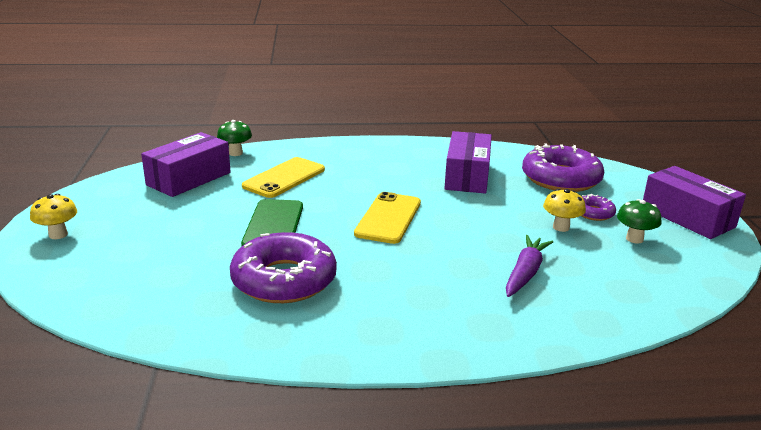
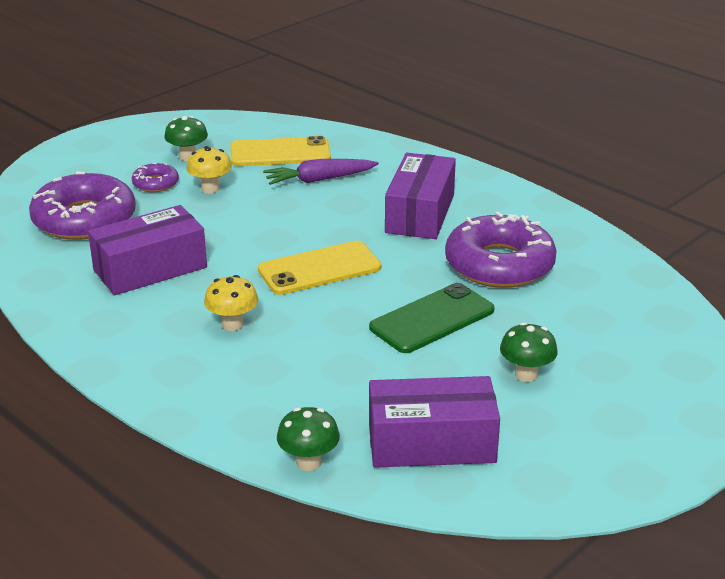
camera: 130 degrees left, 5 degrees up
yellow mushroom [30,194,77,239] -> yellow mushroom moved to [204,275,258,331]
yellow phone [242,157,325,198] -> yellow phone moved to [230,136,331,166]
purple box [643,166,746,239] -> purple box moved to [385,153,456,239]
none -> green mushroom [500,322,558,382]

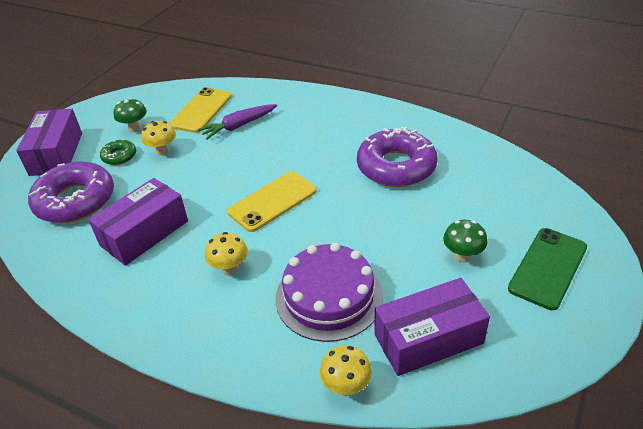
camera: 15 degrees left, 10 degrees up
purple donut [132,163,179,192] -> green donut [100,139,136,165]
yellow phone [230,136,331,166] -> yellow phone turned 45 degrees counterclockwise [169,87,232,133]
green mushroom [277,407,340,471] -> yellow mushroom [320,345,372,396]
green phone [369,283,495,353] -> green phone moved to [508,228,587,310]
purple box [385,153,456,239] -> purple box moved to [16,109,82,176]
none -> purple cake [275,243,383,342]

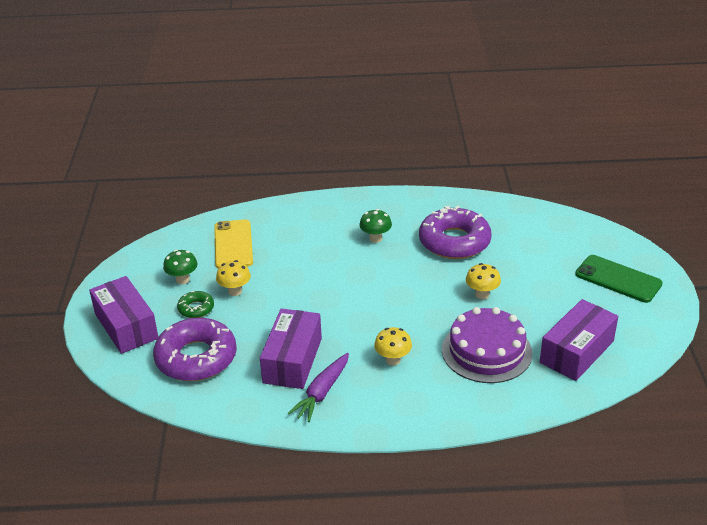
camera: 30 degrees left, 5 degrees down
purple carrot [198,104,277,140] -> purple carrot moved to [287,353,349,422]
yellow phone [227,171,317,232] -> none
yellow mushroom [320,345,372,396] -> yellow mushroom moved to [466,263,501,299]
green mushroom [443,220,488,263] -> green mushroom moved to [359,209,392,243]
green phone [508,228,587,310] -> green phone turned 60 degrees counterclockwise [575,255,663,303]

